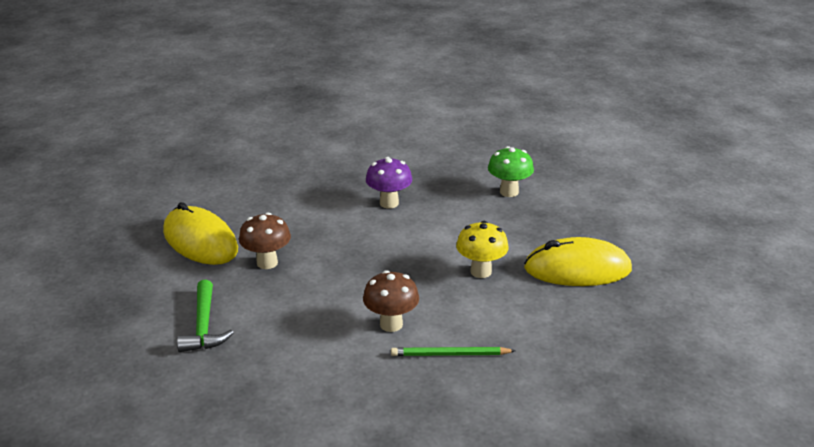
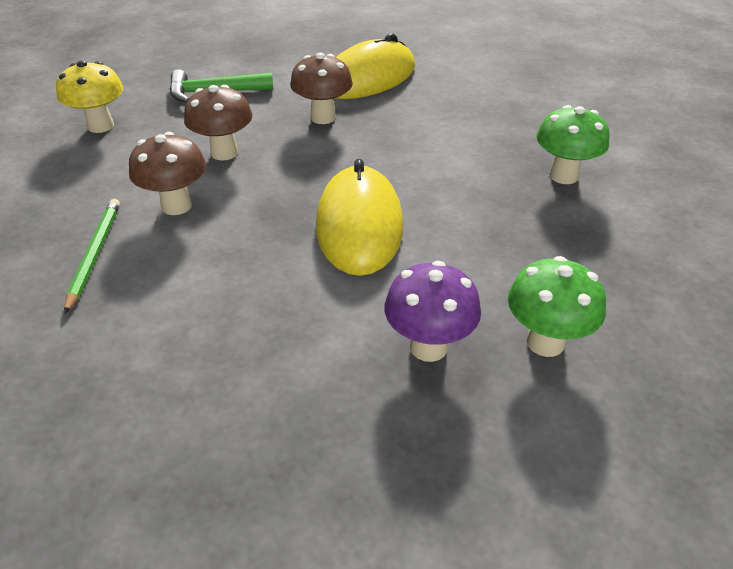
camera: 90 degrees right, 10 degrees up
purple mushroom [366,157,412,209] -> purple mushroom moved to [384,261,481,362]
yellow mushroom [456,221,509,278] -> yellow mushroom moved to [56,60,123,133]
yellow mouse [524,237,632,286] -> yellow mouse moved to [316,159,403,276]
none -> brown mushroom [184,85,253,161]
none -> green mushroom [536,105,609,184]

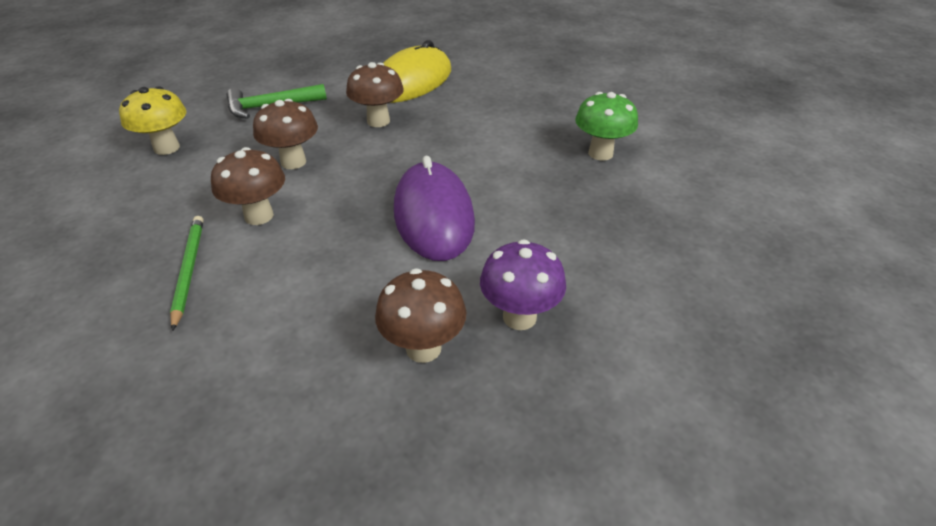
camera: 10 degrees left, 0 degrees up
yellow mouse [316,159,403,276] -> purple mouse [394,156,475,261]
green mushroom [508,256,606,357] -> none
none -> brown mushroom [375,268,466,363]

